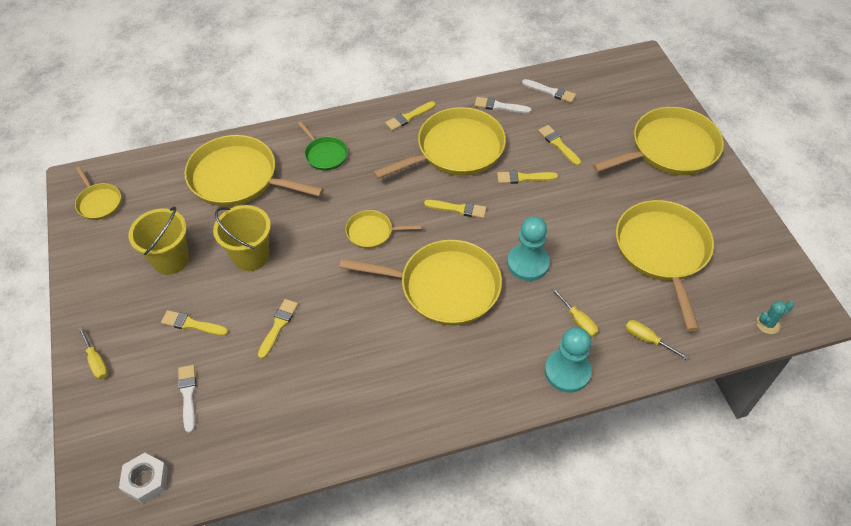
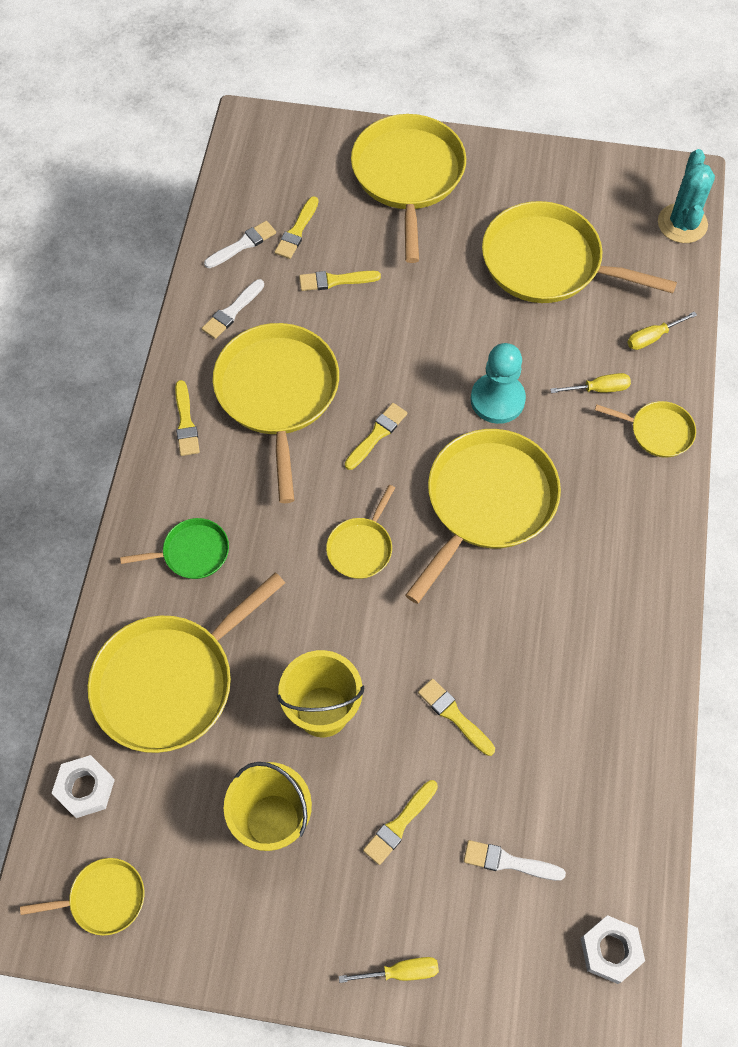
camera: 65 degrees left, 10 degrees up
yellow brush [497,170,558,184] -> yellow brush moved to [275,196,319,259]
turquoise pawn [545,327,592,393] -> yellow pan [595,401,696,458]
turquoise cactus [756,301,794,334] -> turquoise cactus [658,149,715,243], size x1.87
none -> white nut [51,755,115,818]

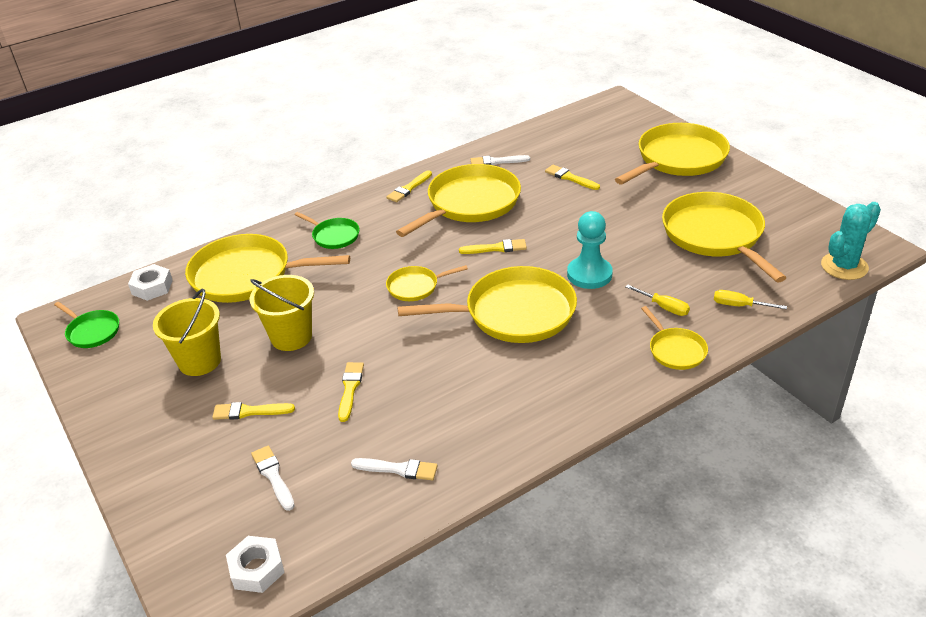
camera: 50 degrees right, 25 degrees down
yellow pan [20,858,144,936] -> green pan [54,302,119,348]
white brush [204,221,276,268] -> white brush moved to [351,458,438,480]
yellow brush [275,196,319,259] -> none
yellow screwdriver [339,957,439,983] -> none

